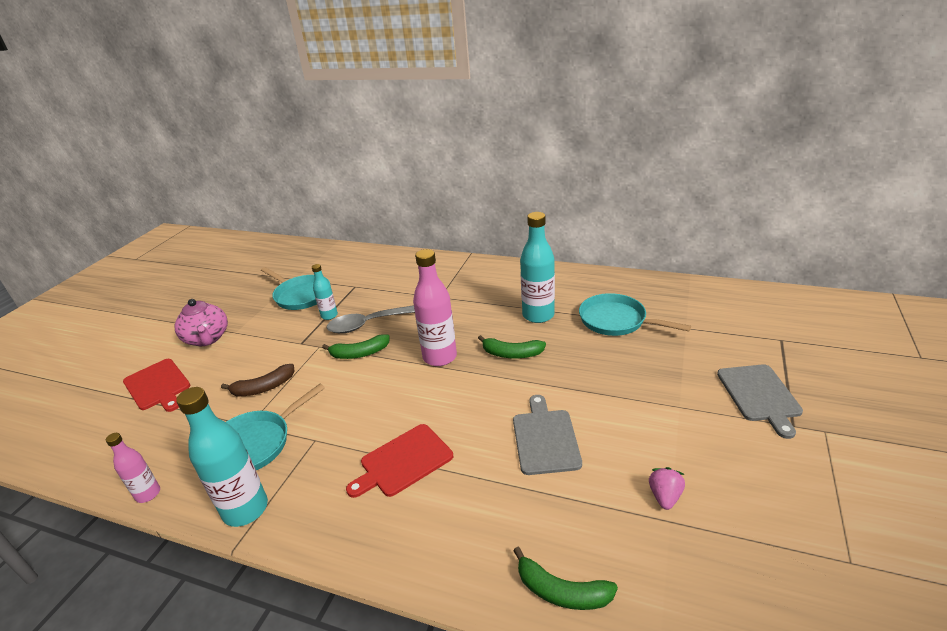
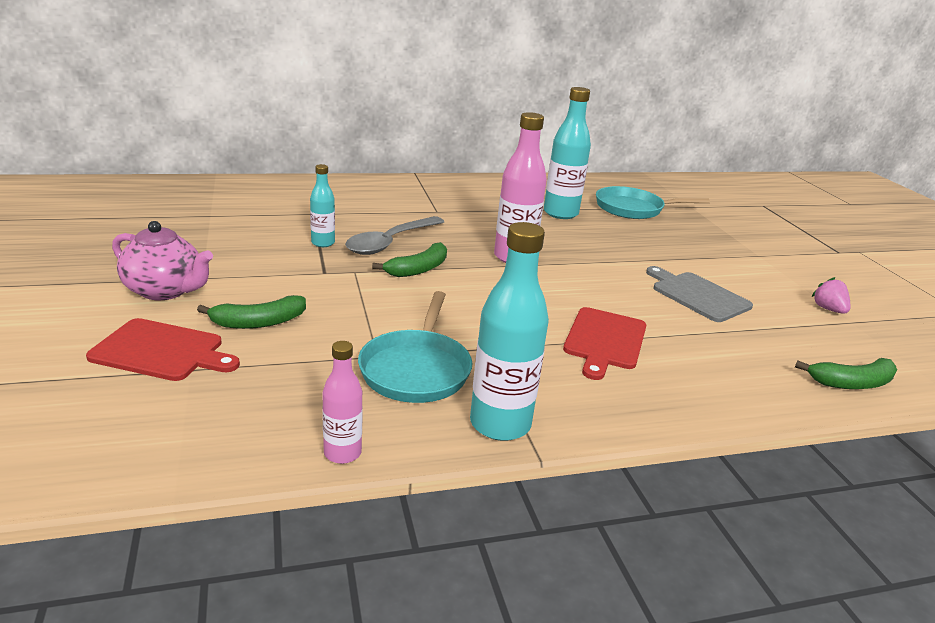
camera: 40 degrees left, 5 degrees down
brown banana [221,364,295,397] -> none
turquoise pan [261,267,330,310] -> none
green banana [478,335,546,358] -> green banana moved to [197,295,306,329]
grey cutting board [717,364,803,439] -> none

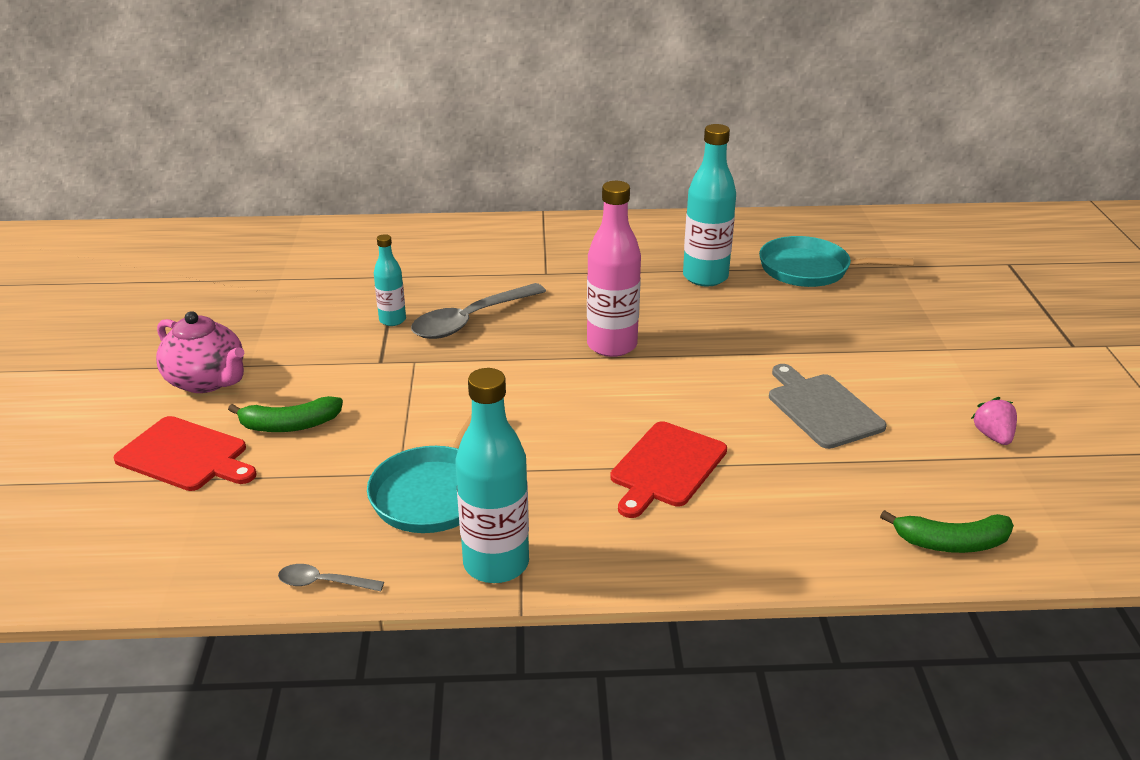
camera: 15 degrees right, 5 degrees up
pink bottle [322,341,363,464] -> grey spoon [278,564,384,592]
green banana [372,242,447,277] -> none

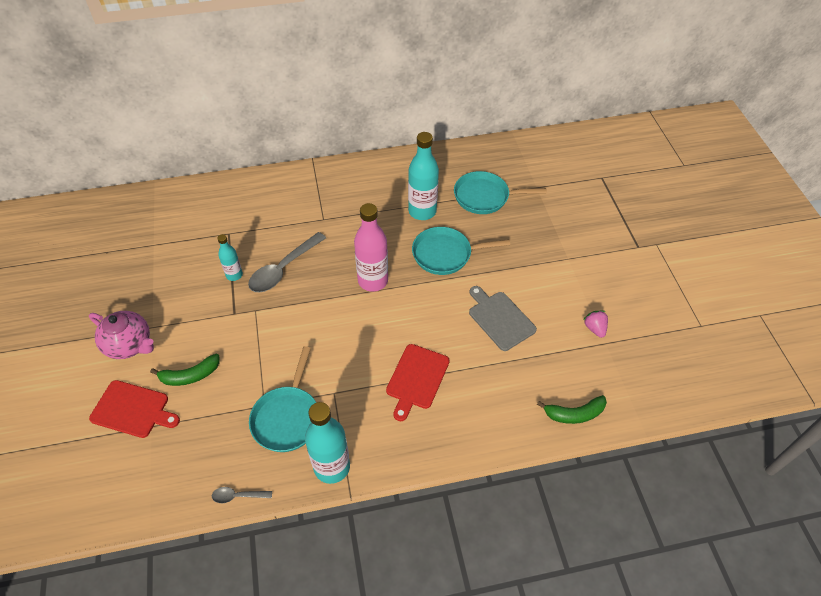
camera: 10 degrees left, 20 degrees up
none -> turquoise pan [412,227,510,275]

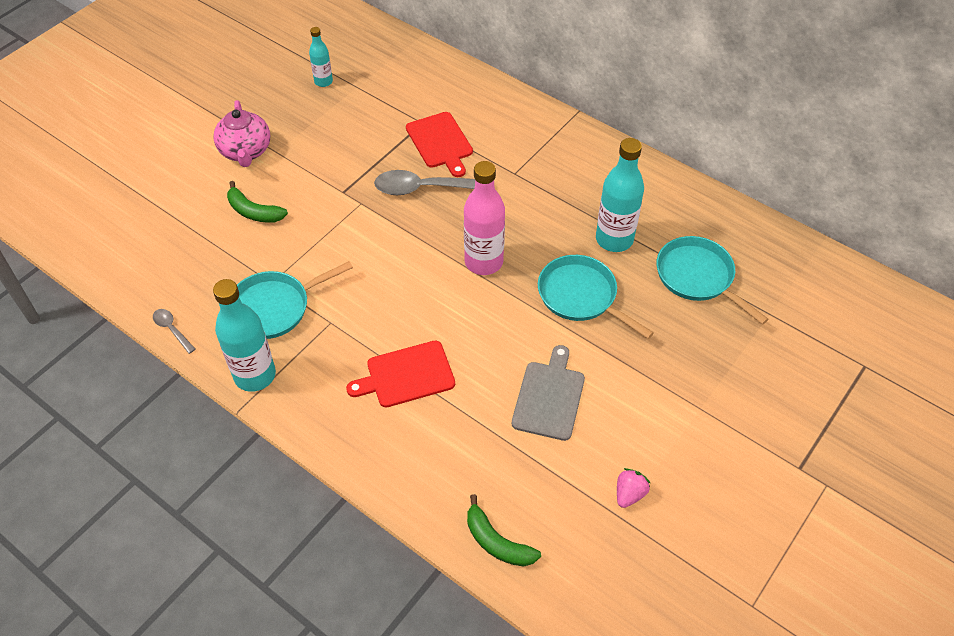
camera: 50 degrees right, 0 degrees up
red cutting board [89,380,180,438] -> red cutting board moved to [406,112,473,177]
turquoise bottle [217,234,243,281] -> turquoise bottle moved to [309,27,333,87]

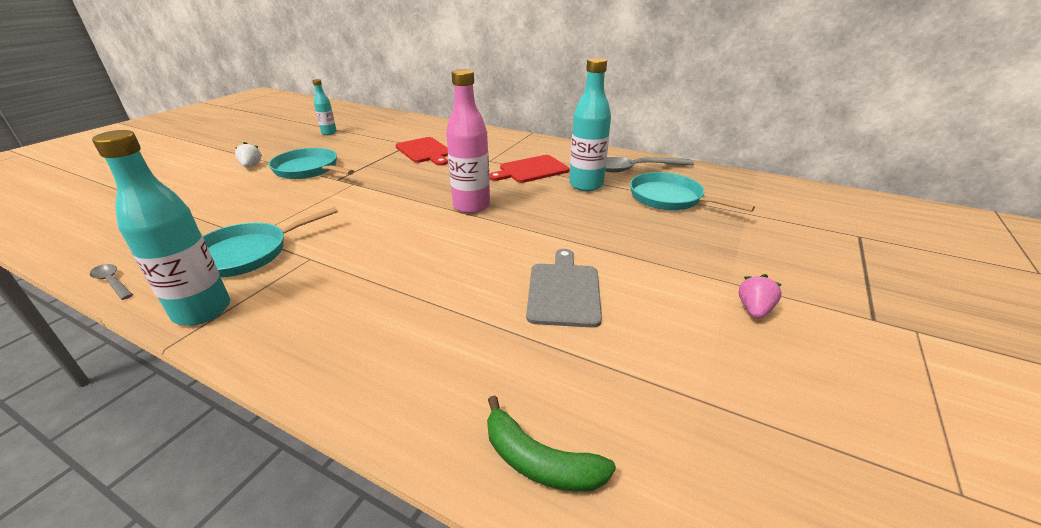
camera: 10 degrees left, 20 degrees down
pink teapot [213,100,270,167] -> white strawberry [235,142,262,168]
green banana [227,181,288,223] -> none
red cutting board [346,341,455,408] -> red cutting board moved to [489,155,569,183]
grey spoon [374,170,475,195] -> grey spoon moved to [605,157,694,173]
turquoise pan [538,255,654,339] -> turquoise pan moved to [268,148,354,179]
pink strawberry [617,468,650,508] -> pink strawberry moved to [739,274,782,318]

